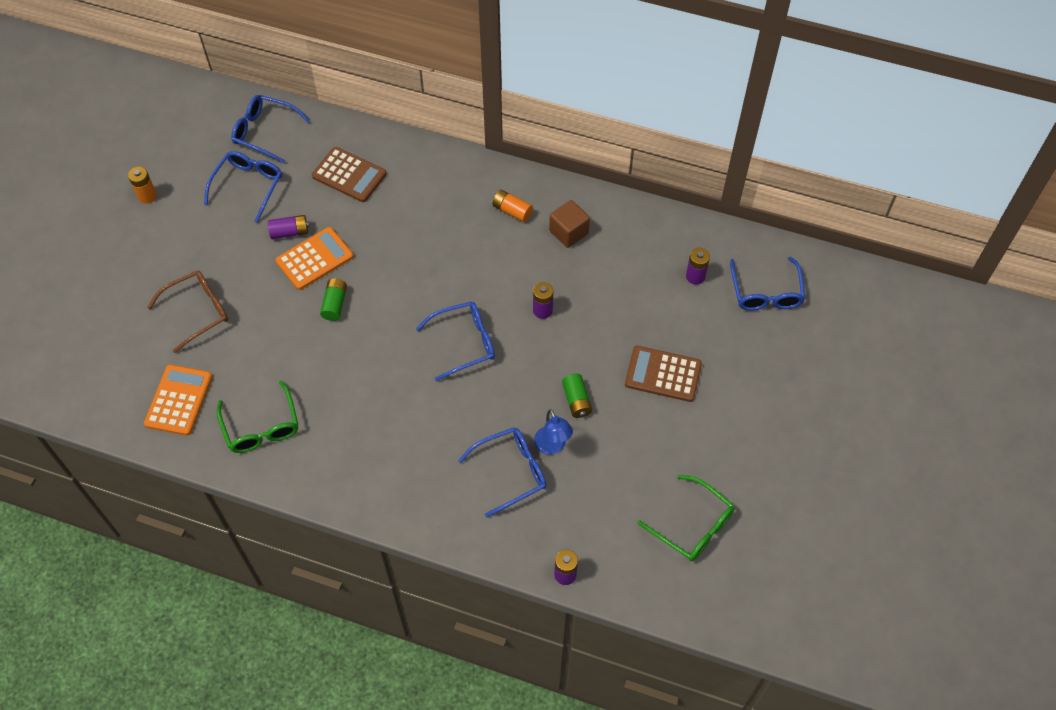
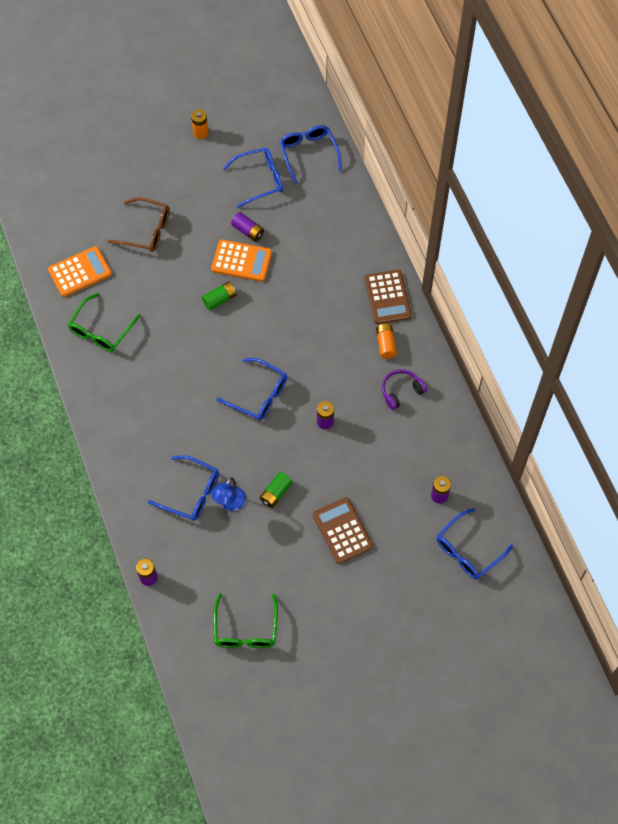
camera: 50 degrees right, 5 degrees up
brown calculator [312,147,386,202] -> brown calculator moved to [365,270,412,324]
brown cube [549,200,590,248] -> purple headphones [382,369,427,410]

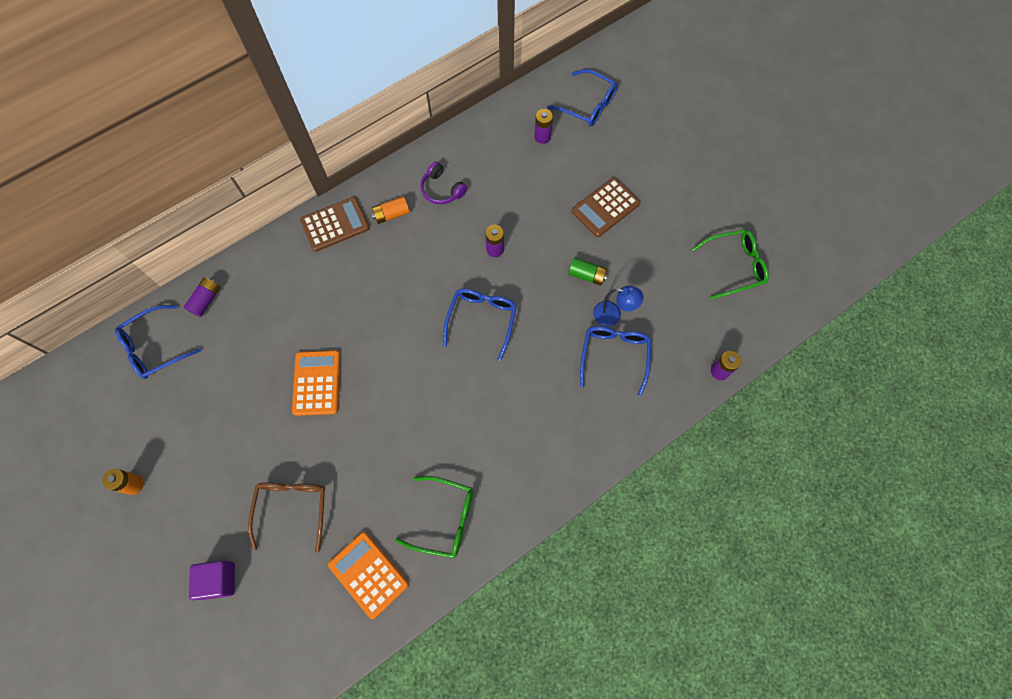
camera: 105 degrees left, 5 degrees up
green battery [202,281,237,310] -> none
blue glasses [223,148,283,208] -> none
purple battery [231,212,264,242] -> purple battery moved to [184,278,220,317]
none -> purple cube [189,561,235,600]

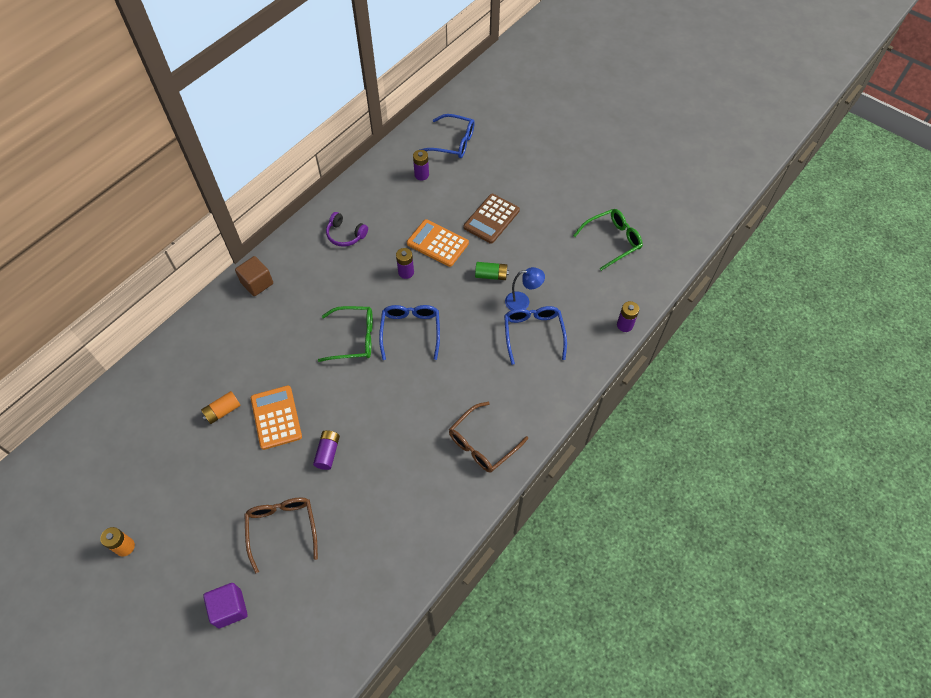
camera: 15 degrees left, 10 degrees down
blue glasses [115,305,201,379] -> none
purple battery [184,278,220,317] -> purple battery moved to [313,430,340,470]
brown calculator [300,197,370,252] -> brown cube [235,256,273,296]
orange calculator [328,532,409,619] -> orange calculator moved to [407,219,469,267]
orange battery [372,196,410,224] -> orange battery moved to [201,391,241,424]
green glasses [395,476,473,558] -> green glasses moved to [318,306,373,362]
none -> brown glasses [449,402,528,473]

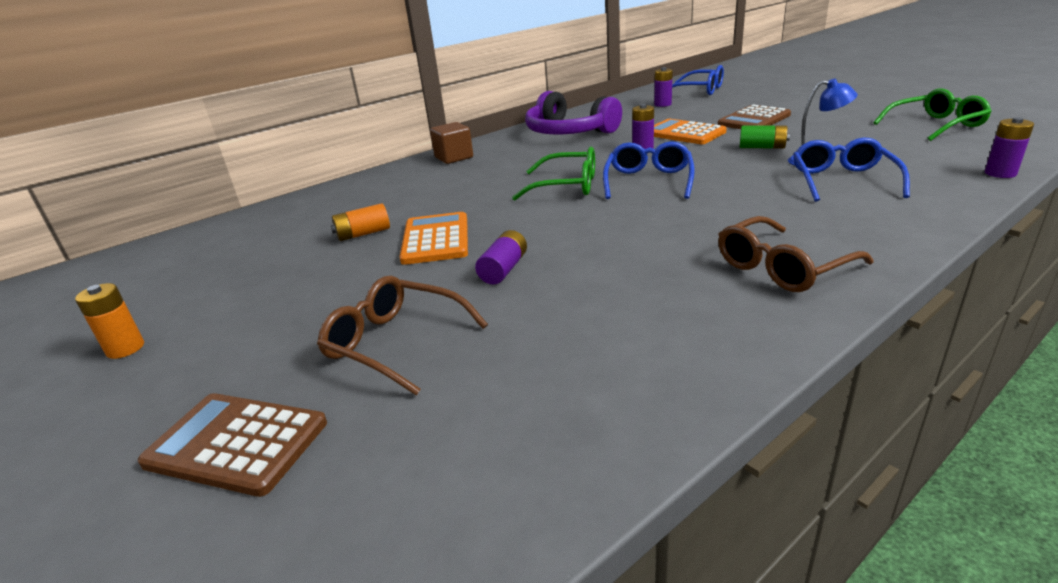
camera: 15 degrees right, 30 degrees down
purple cube [203,583,248,628] -> brown calculator [138,393,327,497]
brown glasses [244,497,318,573] -> brown glasses turned 60 degrees counterclockwise [317,276,488,396]
purple headphones [326,212,368,247] -> purple headphones [525,91,622,134], size x1.88

